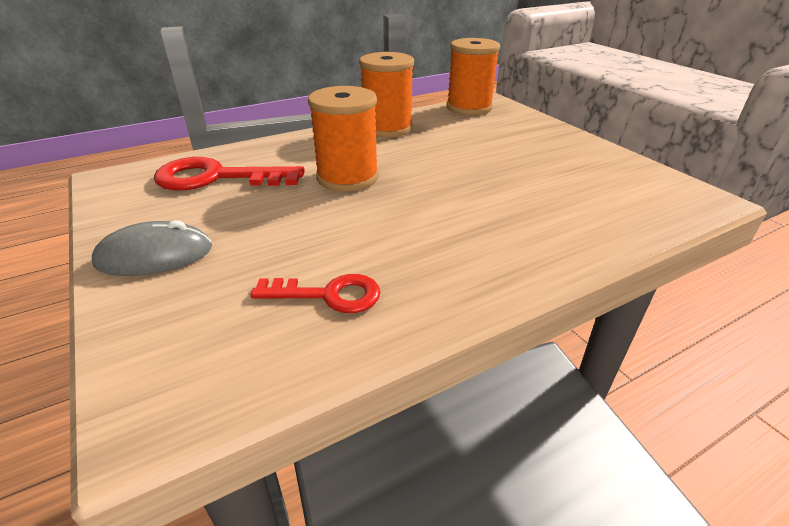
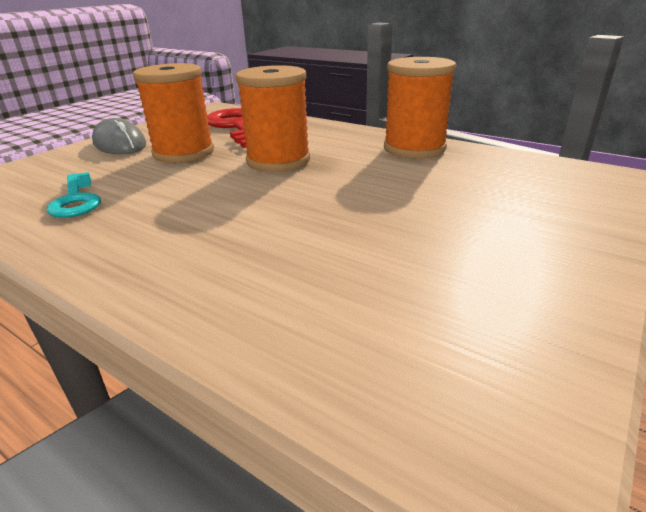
camera: 65 degrees right, 5 degrees down
red key [251,274,381,313] -> turquoise key [47,172,101,217]
orange spool [447,38,500,115] -> orange spool moved to [133,63,214,163]

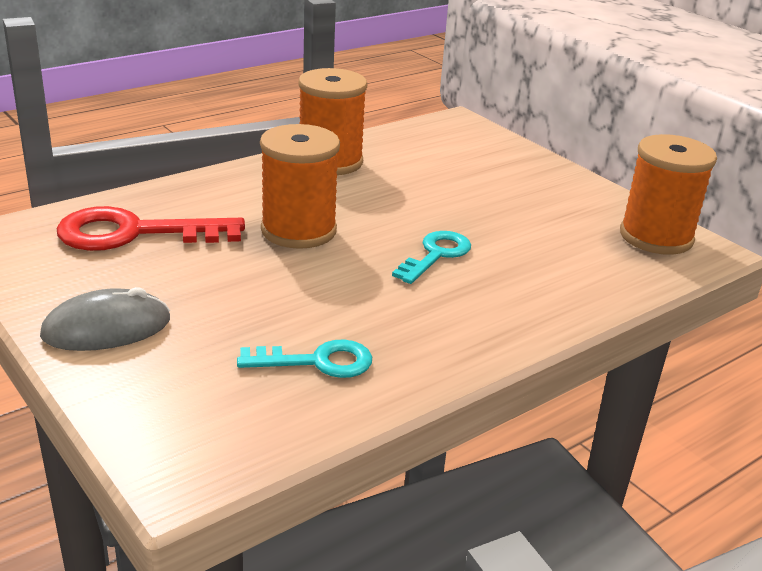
camera: 75 degrees left, 0 degrees up
orange spool [133,63,214,163] -> orange spool moved to [620,134,717,255]
none -> turquoise key [392,231,471,284]

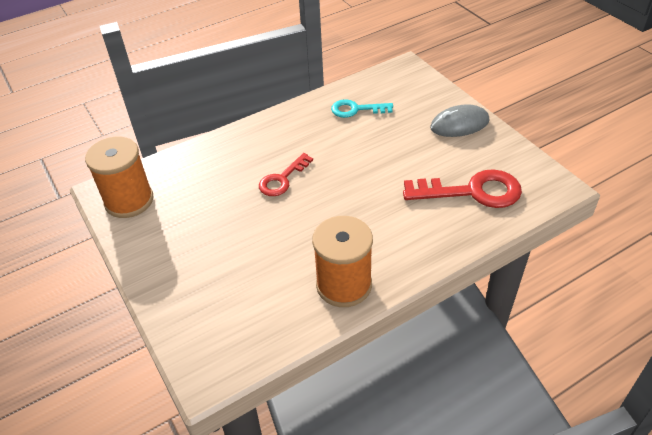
camera: 170 degrees left, 15 degrees up
orange spool [260,124,340,249] -> none
turquoise key [392,231,471,284] -> red key [259,153,313,196]

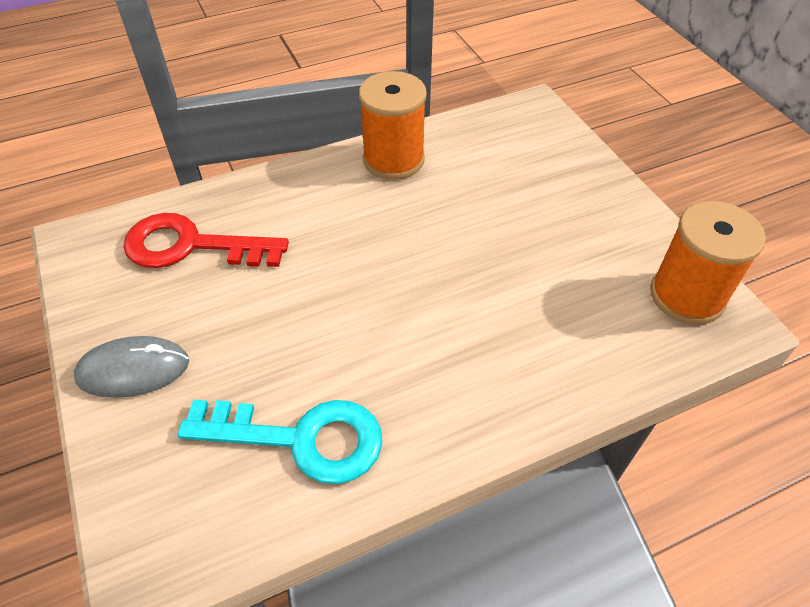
camera: 175 degrees left, 5 degrees up
red key [259,153,313,196] -> none
turquoise key [331,99,393,118] -> turquoise key [178,400,382,484], size x1.65

